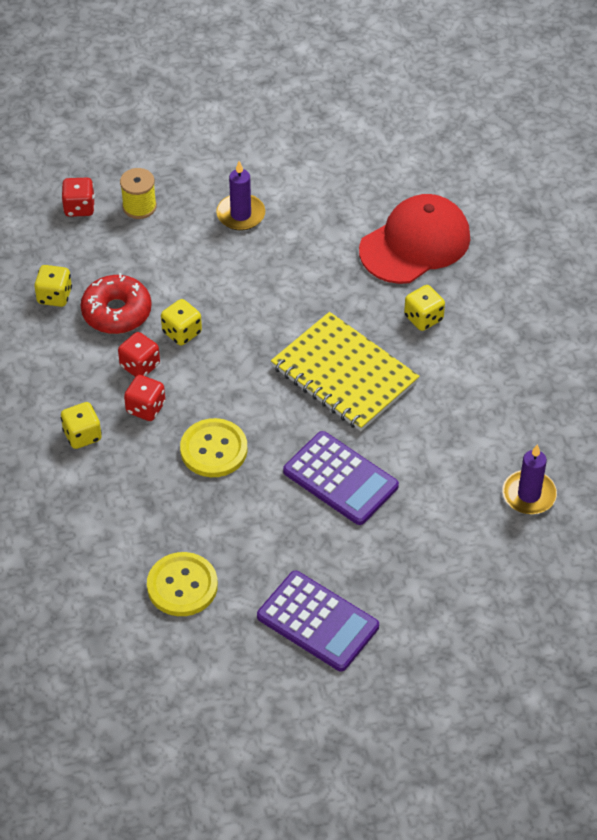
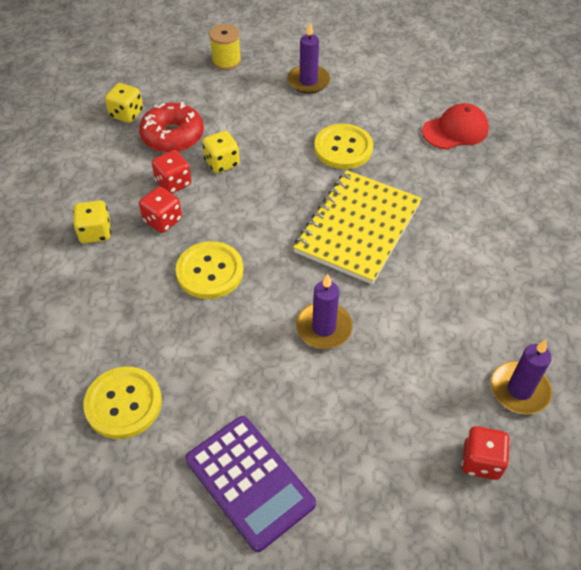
camera: 15 degrees right, 0 degrees up
red dice [62,178,95,217] -> red dice moved to [462,426,510,480]
yellow notebook [271,312,420,431] -> yellow notebook turned 60 degrees clockwise [293,170,422,285]
purple calculator [283,431,399,525] -> purple candle [296,274,353,349]
red cap [359,194,470,284] -> red cap [422,103,489,150], size x0.62
yellow dice [404,285,445,331] -> none
none -> yellow button [314,124,373,169]

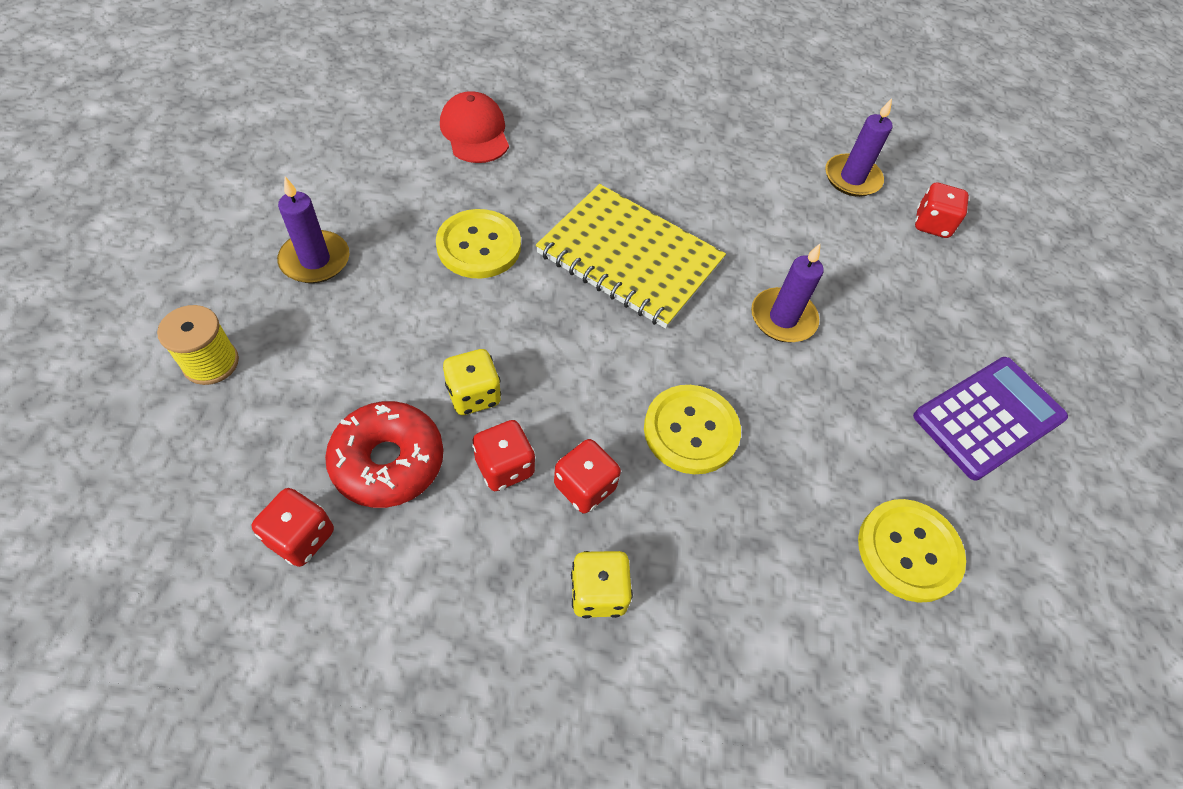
camera: 90 degrees left, 5 degrees up
yellow dice [105,83,143,123] -> red dice [251,488,334,567]

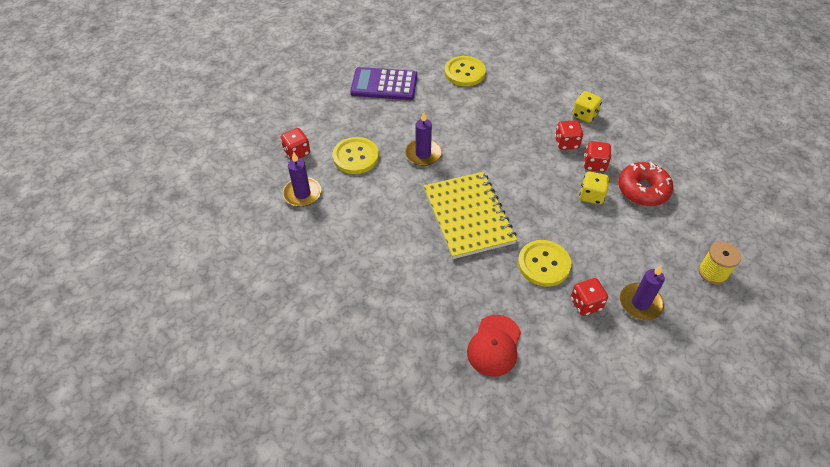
camera: 135 degrees left, 5 degrees down
red dice [251,488,334,567] -> red dice moved to [571,278,608,316]
yellow button [644,385,741,474] -> yellow button moved to [332,137,379,174]

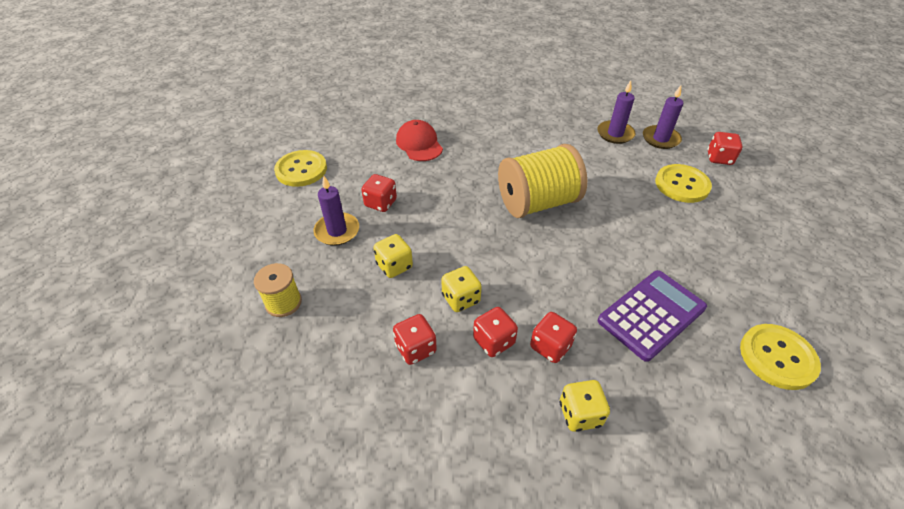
camera: 135 degrees right, 5 degrees down
purple calculator [350,67,417,100] -> purple calculator moved to [598,270,707,362]
purple candle [405,112,442,166] -> purple candle moved to [597,80,636,144]
yellow notebook [424,172,517,259] -> yellow spool [498,144,587,218]
yellow button [518,240,571,286] -> yellow button moved to [274,150,327,187]
red donut [618,161,673,206] -> red dice [393,314,437,365]
none -> yellow dice [373,234,413,278]

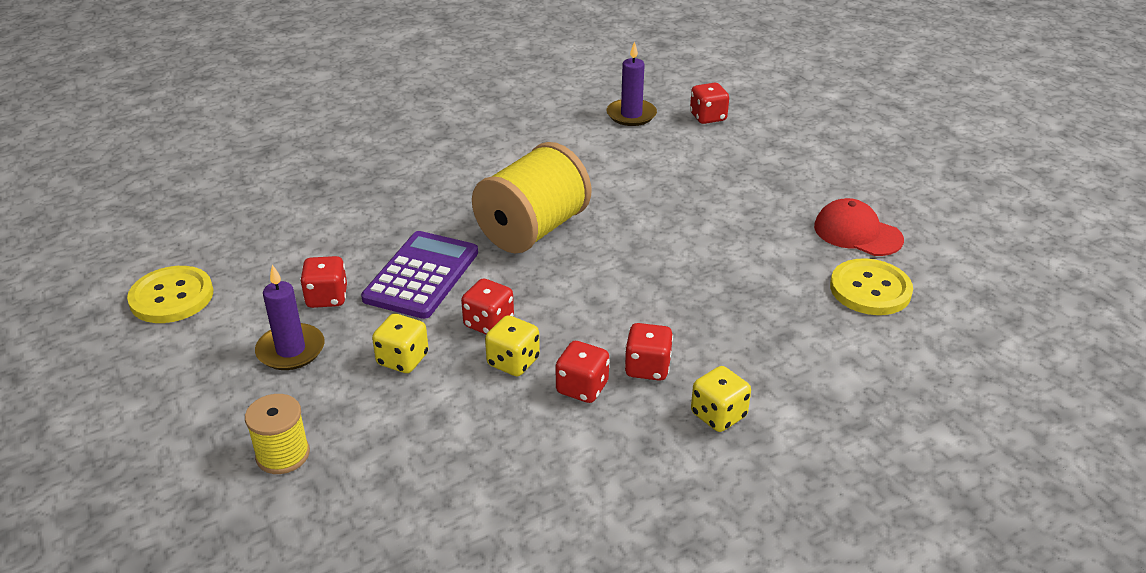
camera: 30 degrees left, 10 degrees down
red dice [393,314,437,365] -> red dice moved to [461,279,514,334]
red cap [396,120,443,161] -> red cap moved to [814,198,904,256]
purple candle [597,80,636,144] -> none
purple calculator [598,270,707,362] -> purple calculator moved to [361,231,478,319]
yellow button [655,164,712,203] -> none

